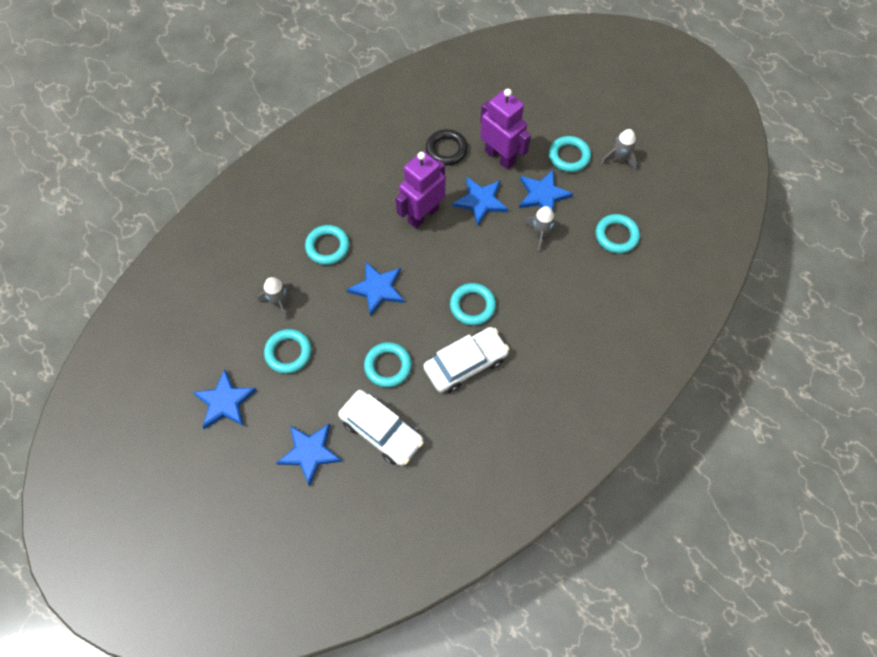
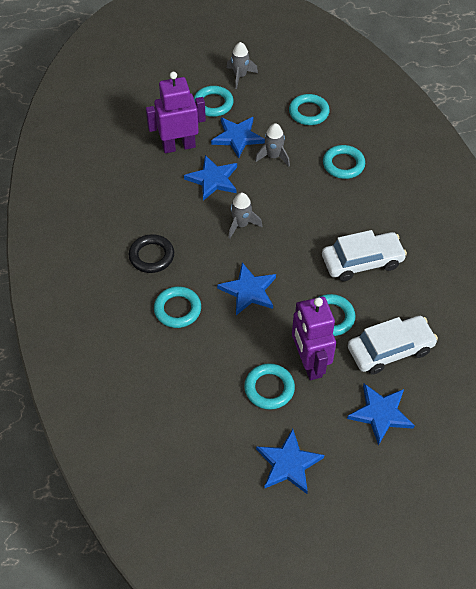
camera: 60 degrees left, 10 degrees down
grey rocket [258,277,295,321] -> grey rocket moved to [229,193,262,239]
purple robot [396,151,446,229] -> purple robot moved to [292,297,336,380]
white car [423,327,509,393] -> white car turned 75 degrees clockwise [322,230,407,281]
black ring [426,129,468,165] -> black ring moved to [129,234,174,273]
turquoise ring [450,283,496,326] -> turquoise ring moved to [323,145,365,179]

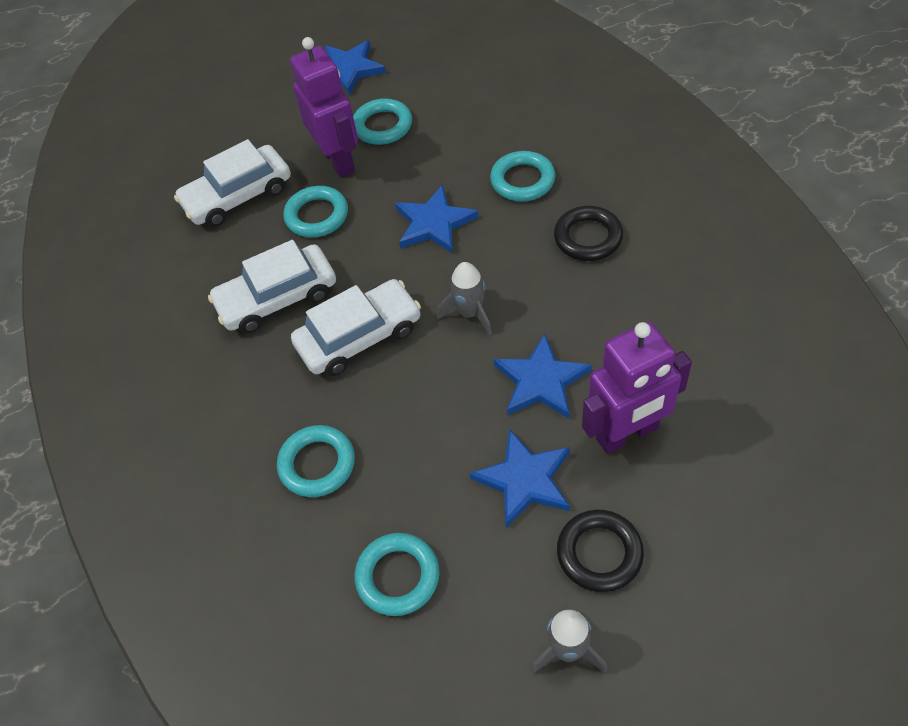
camera: 175 degrees right, 0 degrees up
turquoise ring [194,86,234,117] -> black ring [557,510,644,592]
grey rocket [255,123,290,166] -> none
blue star [347,384,415,446] -> none
none -> white car [291,279,421,376]

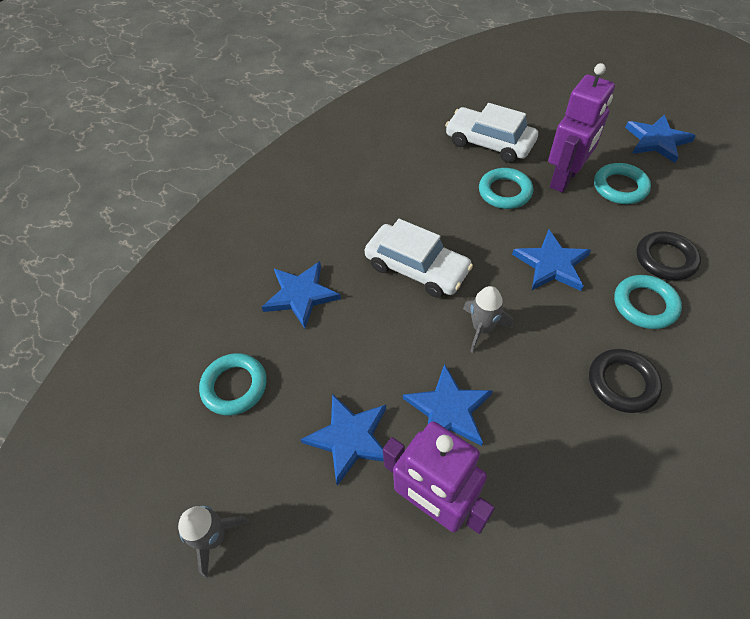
camera: 60 degrees right, 0 degrees up
white car [208,240,336,333] -> none
turquoise ring [277,425,355,497] -> blue star [262,261,341,328]
black ring [557,510,644,592] -> black ring moved to [636,231,701,281]

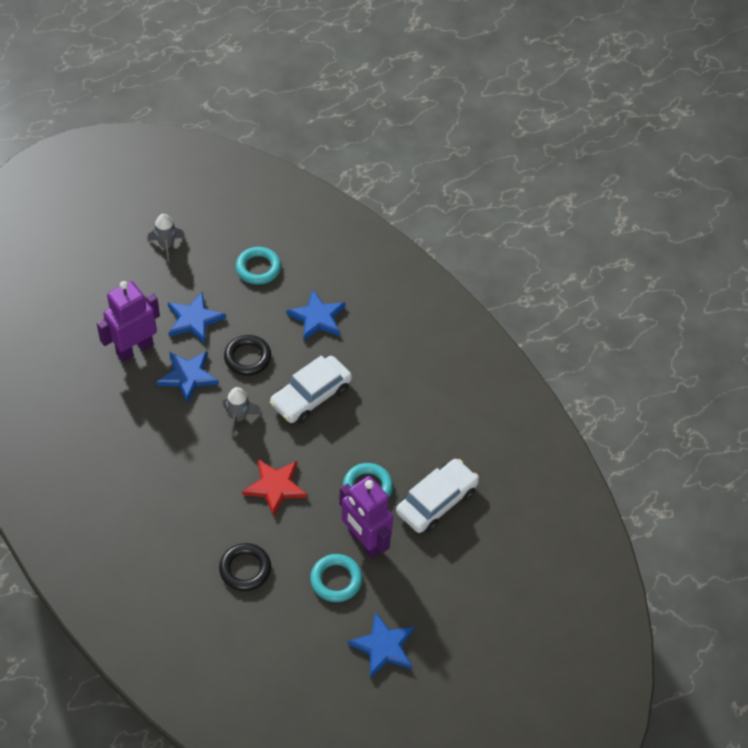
camera: 100 degrees right, 0 degrees up
blue star [512,229,591,291] -> red star [242,459,307,517]
black ring [589,349,662,413] -> black ring moved to [224,335,272,376]
turquoise ring [614,275,682,329] -> none

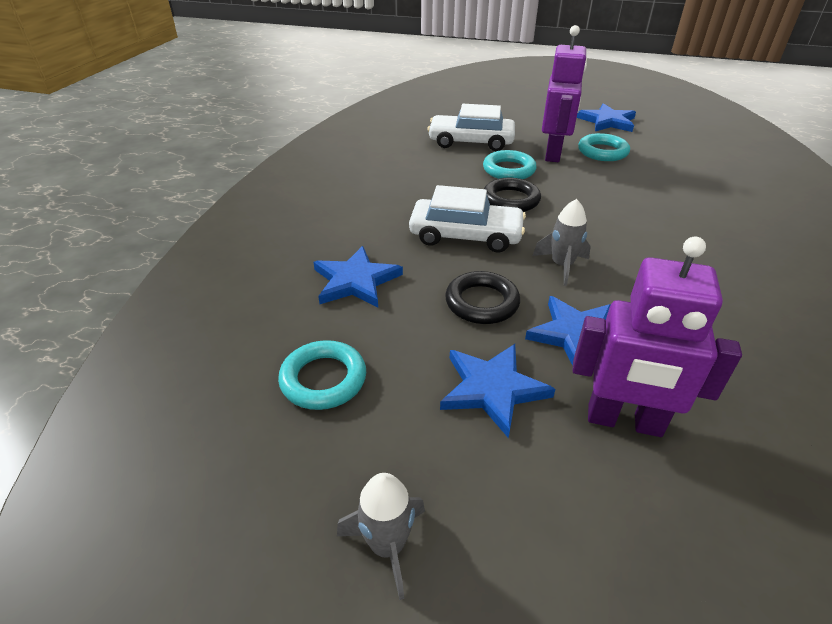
camera: 125 degrees left, 15 degrees down
black ring [219,543,271,591] -> black ring moved to [484,178,541,212]
red star [242,459,307,517] -> none

